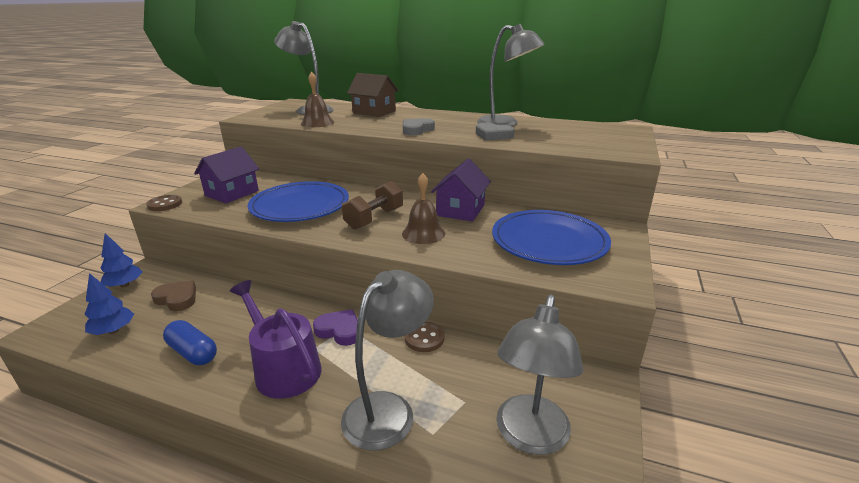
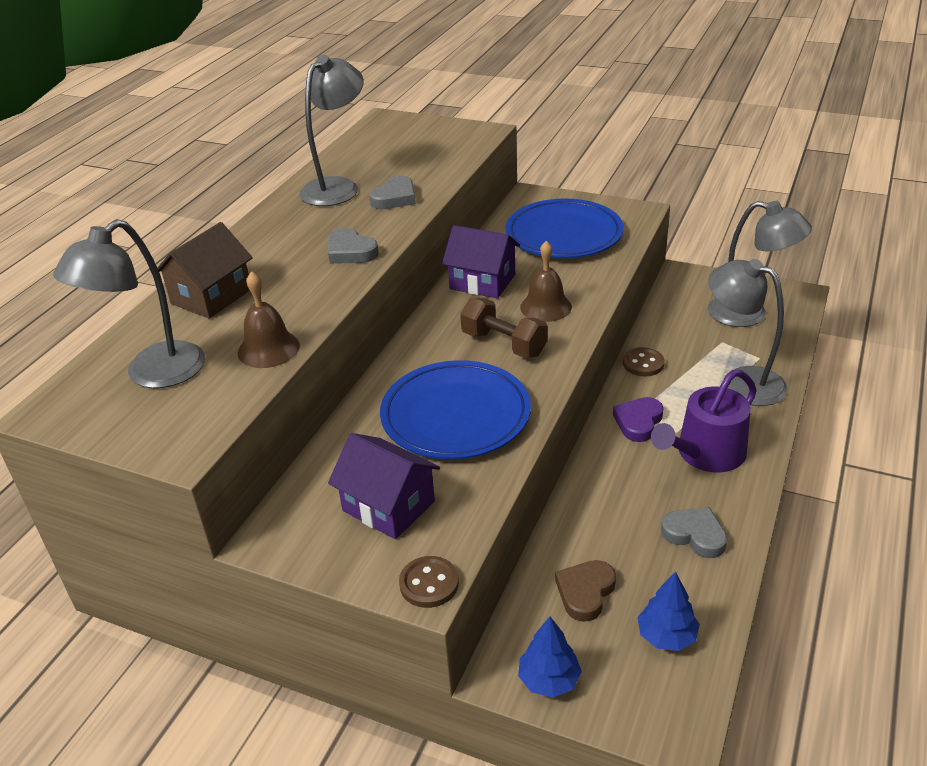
camera: 85 degrees left, 10 degrees up
blue capsule [163,320,217,365] -> grey heart [661,507,727,558]

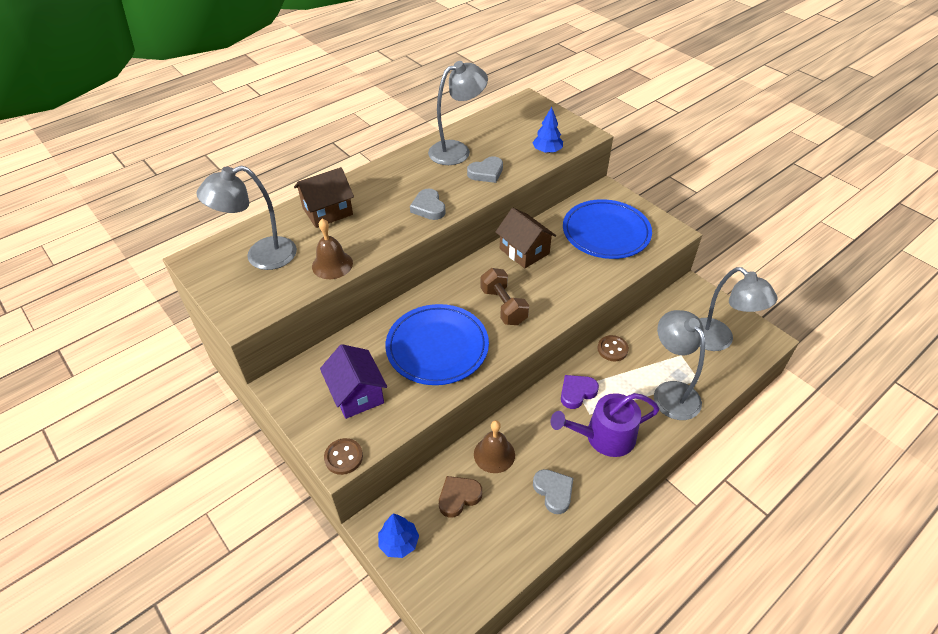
camera: 25 degrees right, 10 degrees up
purple house [442,225,520,299] -> brown house [495,208,556,269]
brown bell [520,241,572,322] -> brown bell moved to [474,420,515,473]
blue tree [637,572,700,651] -> blue tree moved to [532,107,563,153]

